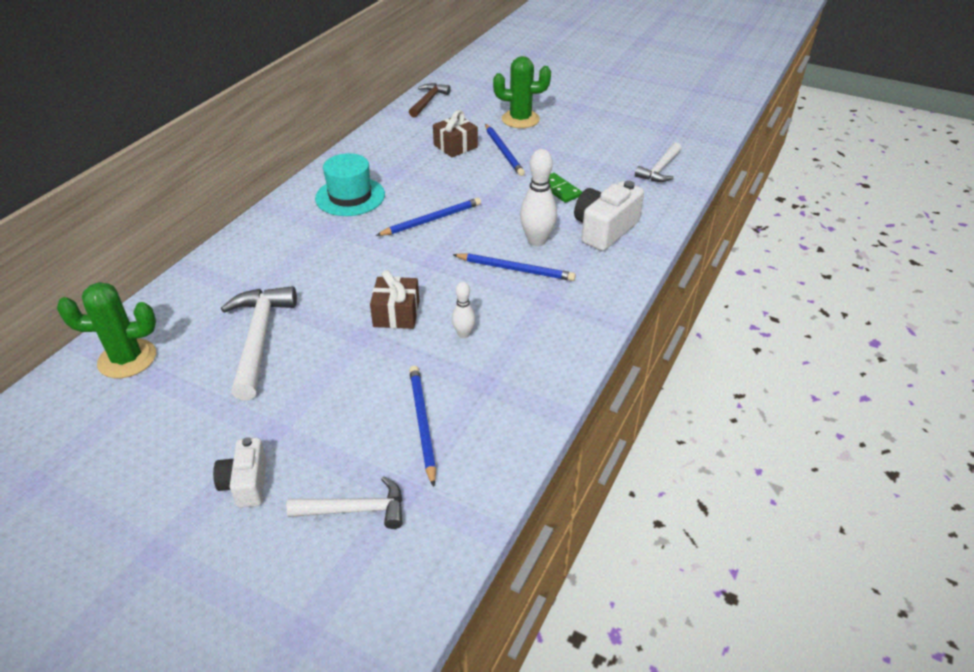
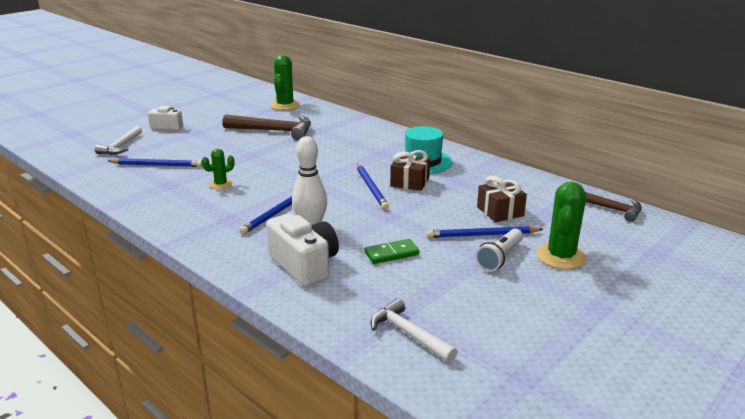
camera: 105 degrees right, 15 degrees down
white hammer [221,286,297,400] -> brown hammer [223,114,311,140]
brown gift [370,270,419,329] -> brown gift moved to [390,150,430,191]
white bowling pin [452,282,476,338] -> green cactus [202,149,235,189]
none -> white flashlight [475,229,523,271]

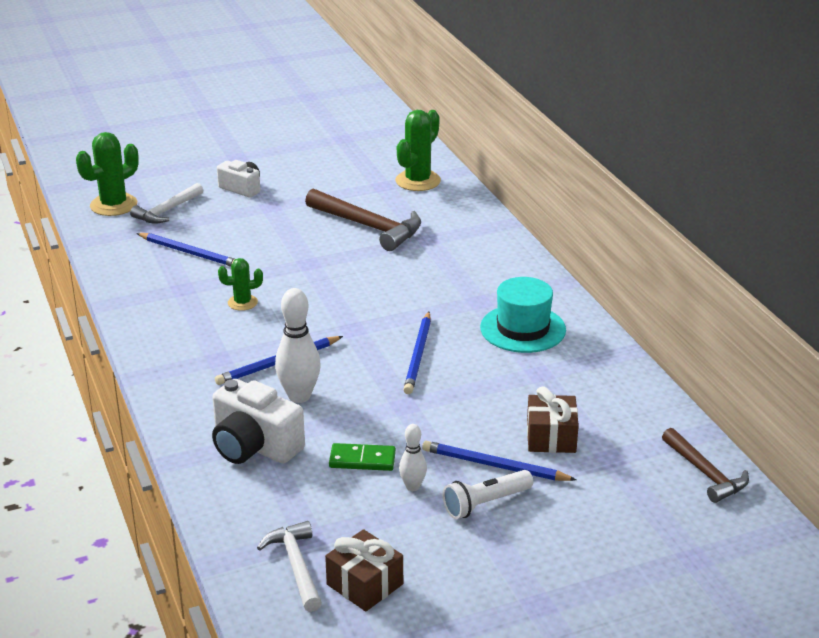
camera: 25 degrees right, 5 degrees up
white camera [266,213,339,287] -> white camera turned 135 degrees clockwise [212,379,305,464]
brown gift [390,150,430,191] -> brown gift moved to [325,529,403,611]
green cactus [537,182,587,270] -> green cactus moved to [76,132,139,216]
none -> white bowling pin [399,424,427,491]

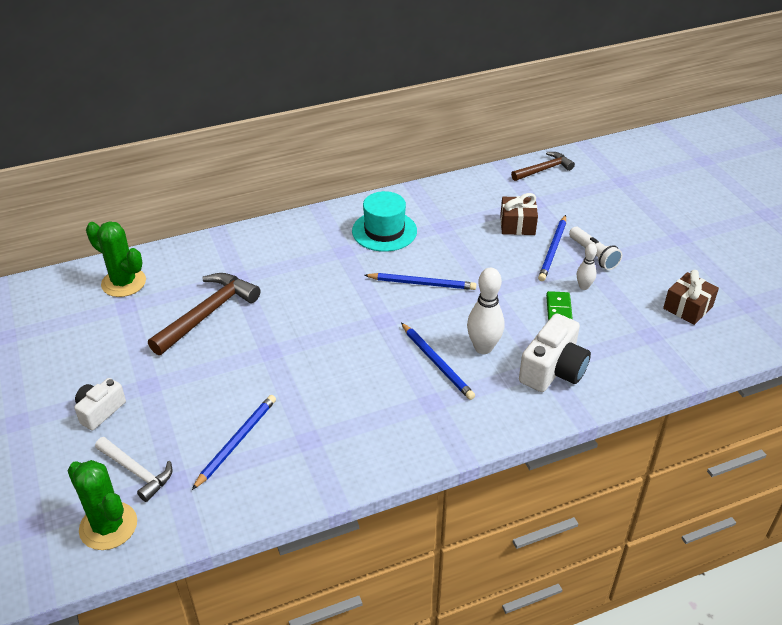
camera: 90 degrees left, 10 degrees up
green cactus [218,258,263,311] -> none
white hammer [257,521,322,612] -> none

